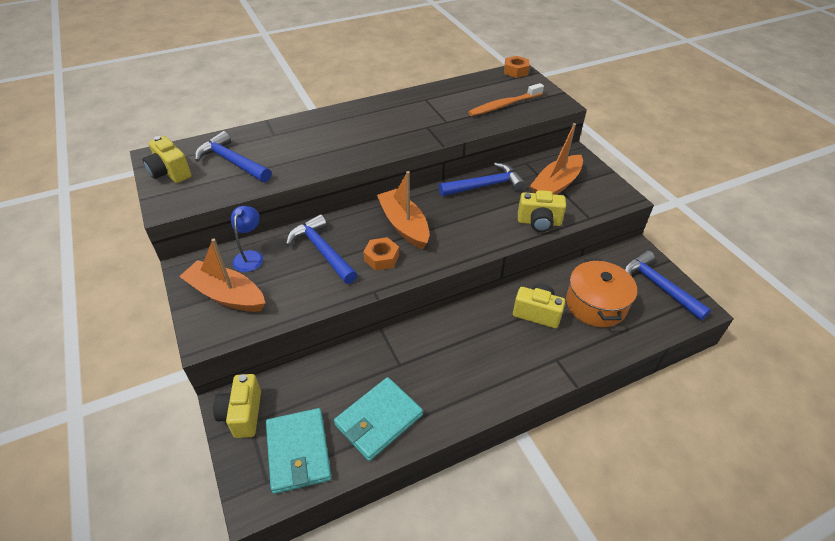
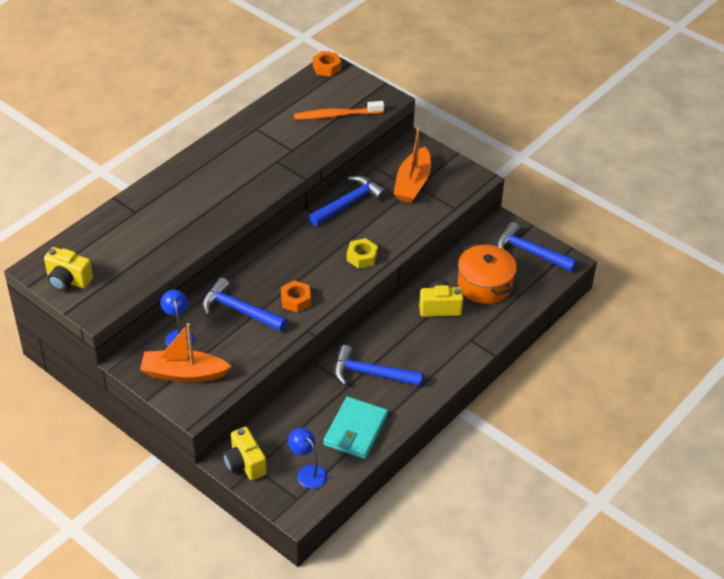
camera: 25 degrees left, 0 degrees up
blue hammer [195,131,272,182] -> blue hammer moved to [334,345,423,386]
turquoise wallet [266,408,332,494] -> blue lamp [288,428,327,489]
orange boat [377,171,429,249] -> none
orange toothbrush [468,83,544,116] -> orange toothbrush turned 45 degrees clockwise [294,101,384,120]
yellow camera [518,190,566,232] -> none
none -> yellow nut [347,238,378,269]

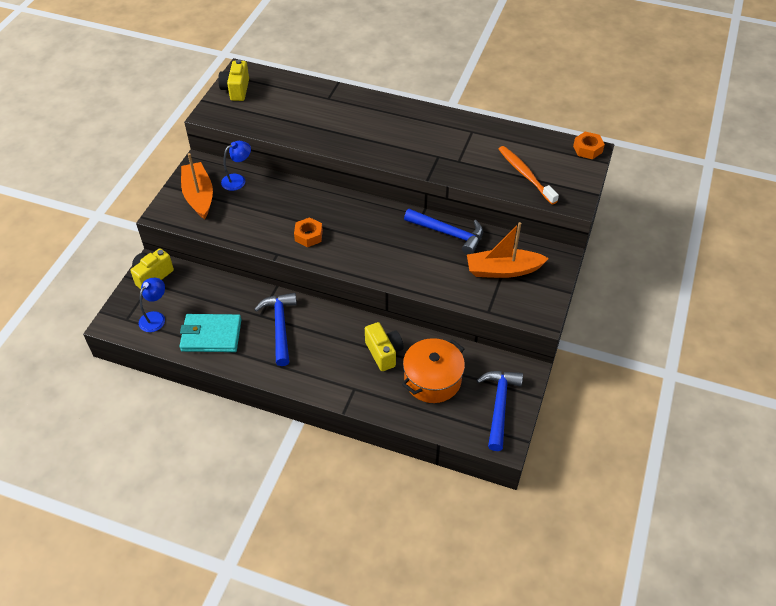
camera: 70 degrees right, 5 degrees up
blue hammer [202,277,287,332] -> none
yellow nut [347,238,378,269] -> none

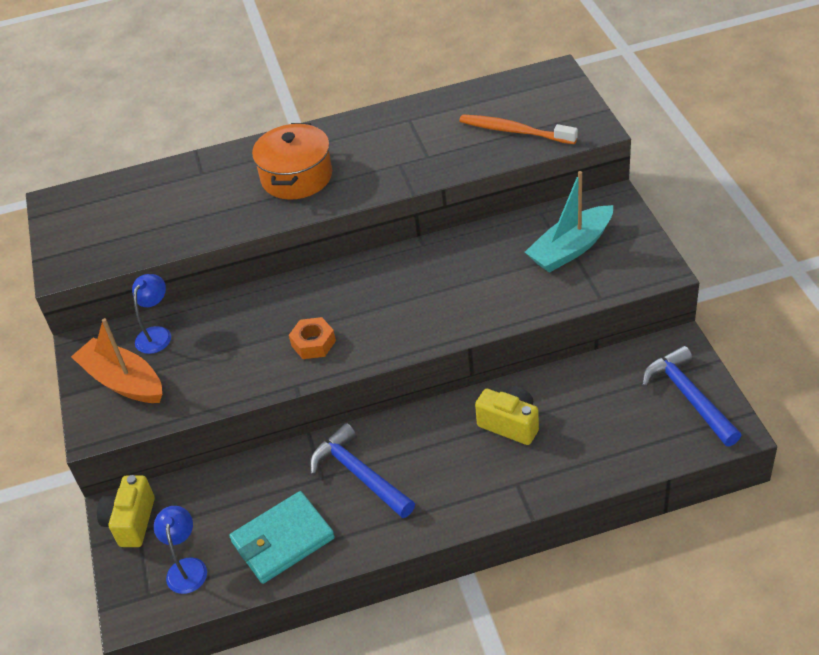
camera: 30 degrees left, 5 degrees down
yellow camera [218,59,249,101] -> none
orange pot [402,338,465,403] -> orange pot moved to [252,123,332,200]
blue hammer [404,209,483,255] -> none
orange boat [467,222,549,278] -> turquoise boat [525,171,613,273]
orange nut [573,132,605,159] -> none

